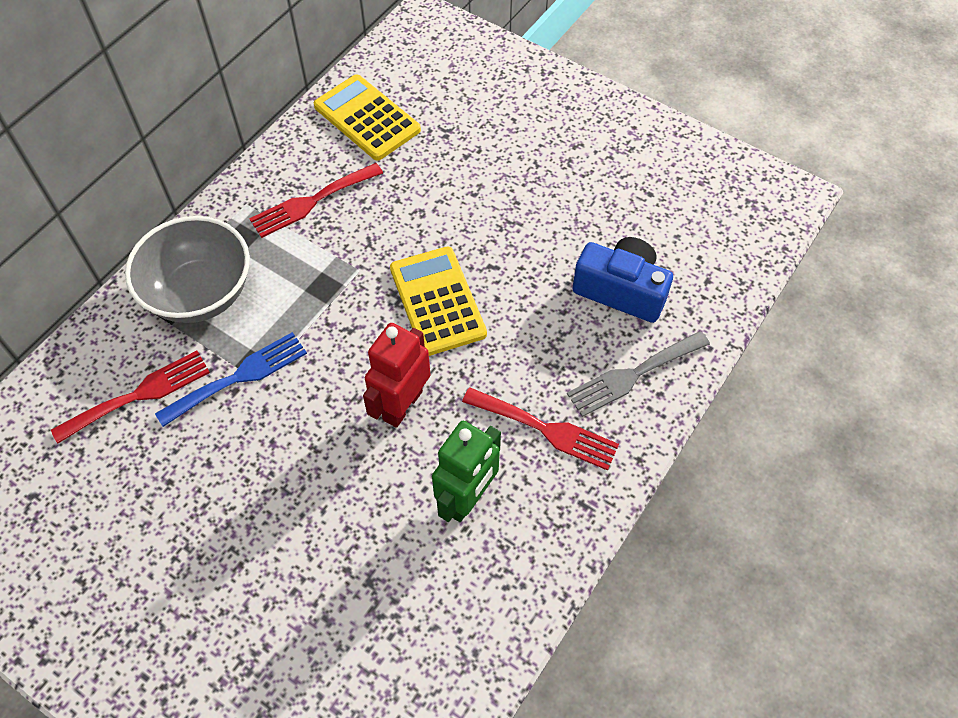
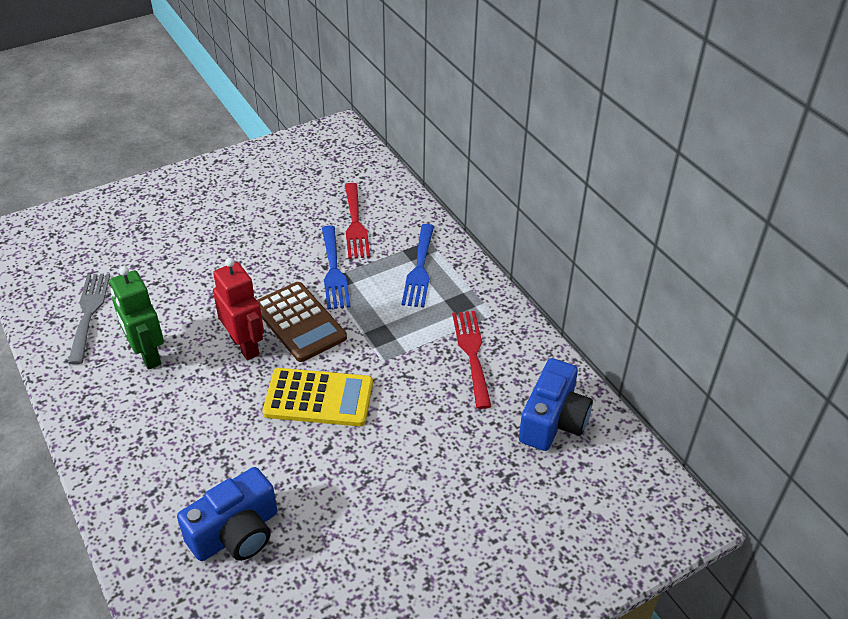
camera: 115 degrees right, 15 degrees down
grey bowl [125,216,250,323] -> blue fork [401,224,434,307]
yellow calculator [314,74,421,161] -> blue camera [519,358,593,451]
red fork [462,387,619,471] -> none
grey fork [567,331,710,417] -> grey fork moved to [68,273,110,364]
none -> brown calculator [257,282,347,362]

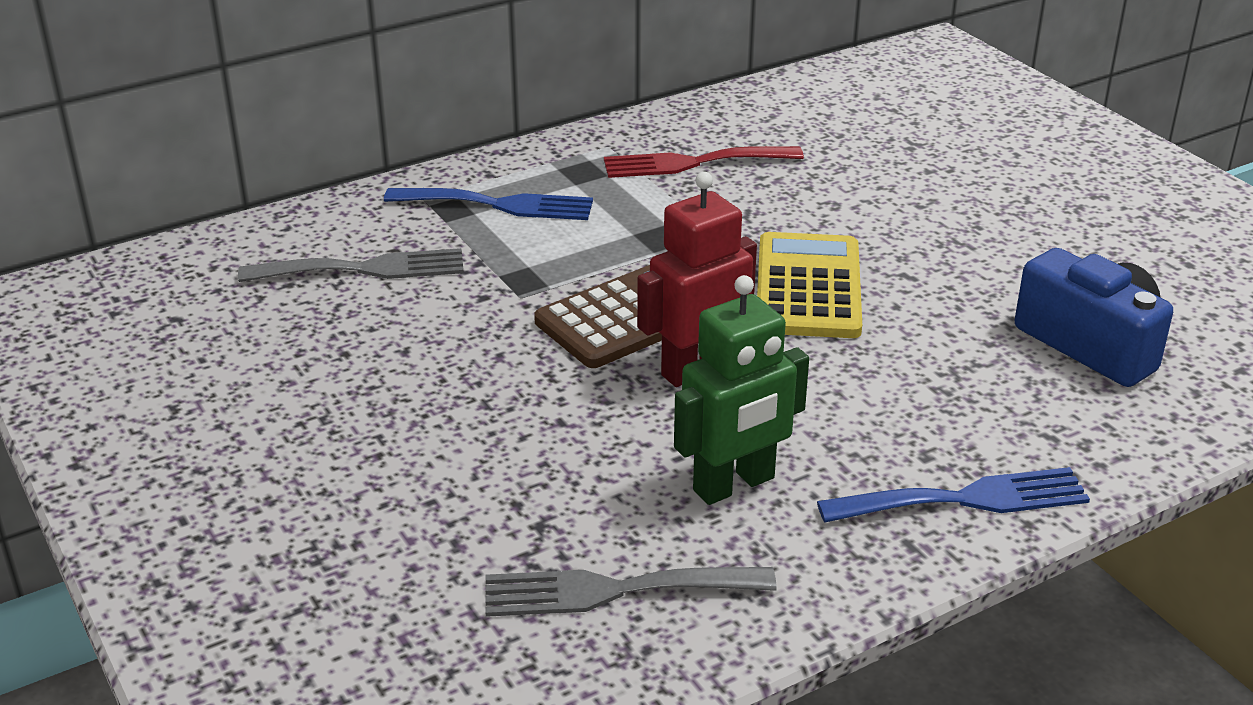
camera: 90 degrees left, 10 degrees down
blue fork [322,225,351,309] -> blue fork moved to [817,467,1090,523]
red fork [345,183,370,259] -> grey fork [238,248,464,282]
blue camera [519,358,593,451] -> none

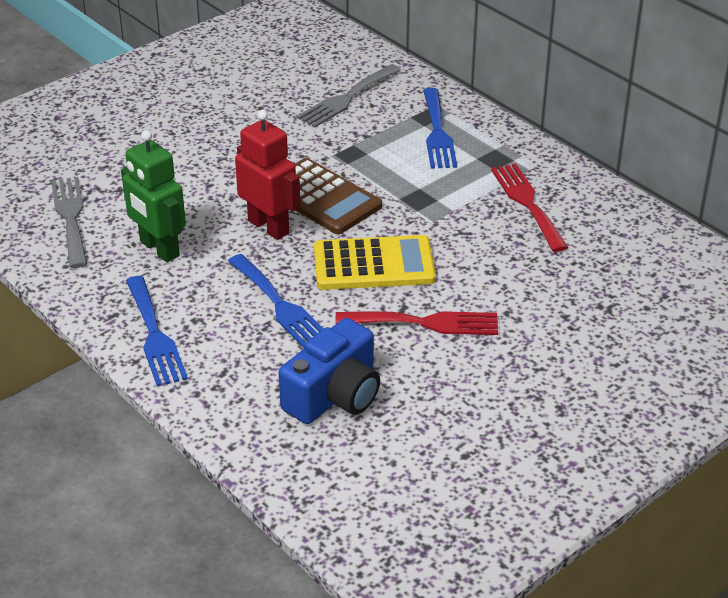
camera: 80 degrees right, 5 degrees up
grey fork [238,248,464,282] -> grey fork turned 60 degrees clockwise [297,64,401,127]
none -> blue fork [228,254,324,348]
none -> red fork [335,311,498,335]

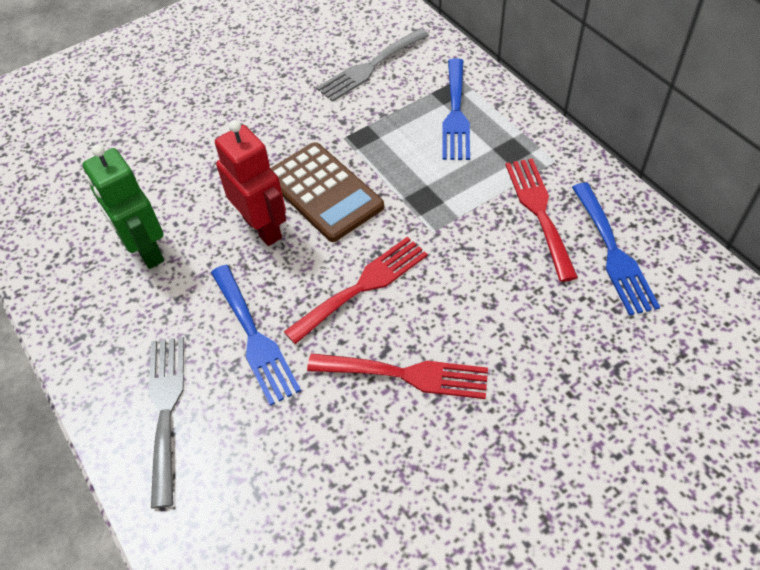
camera: 10 degrees right, 15 degrees up
grey fork [51,177,87,268] -> grey fork moved to [149,337,184,509]
blue fork [126,276,188,387] -> blue fork moved to [572,183,660,316]
blue camera [279,318,380,424] -> none
yellow calculator [314,235,436,290] -> red fork [284,237,428,344]

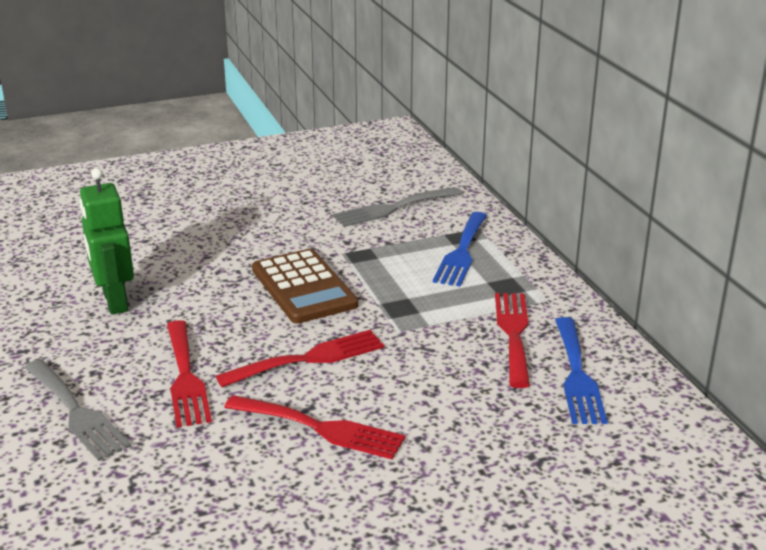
camera: 10 degrees right, 25 degrees down
grey fork [149,337,184,509] -> grey fork turned 135 degrees clockwise [24,359,131,461]
blue fork [211,265,301,406] -> red fork [167,320,212,427]
red robot [215,120,286,246] -> none

